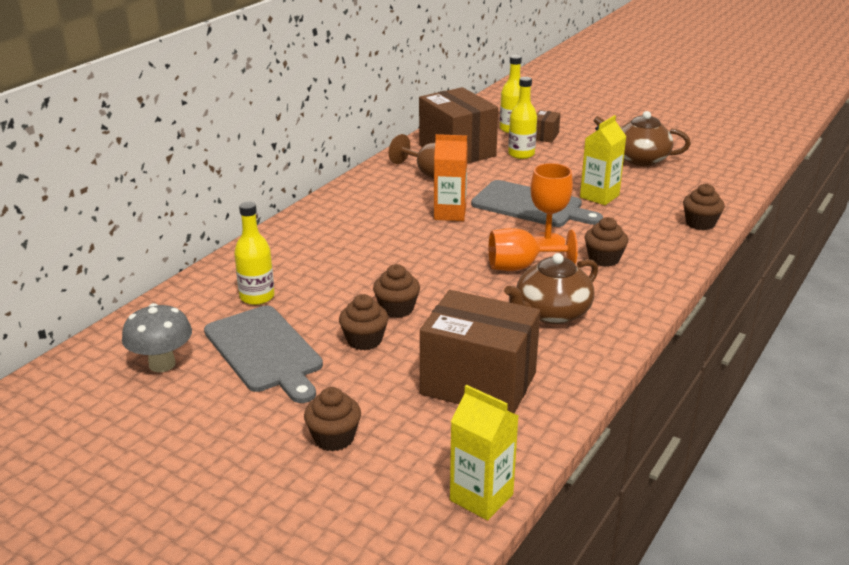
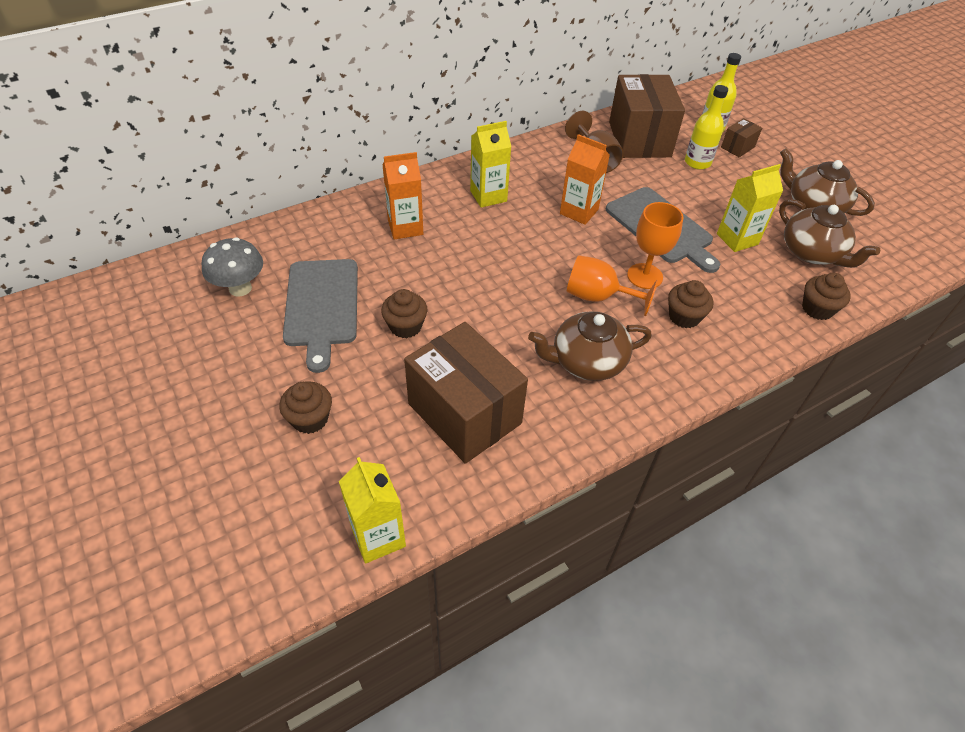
camera: 25 degrees right, 20 degrees up
yellow bottle [234,201,275,305] -> none
brown cupcake [373,264,420,318] -> none
none -> orange carton [383,152,423,240]
none -> yellow carton [470,121,511,208]
none -> brown teapot [779,199,880,268]

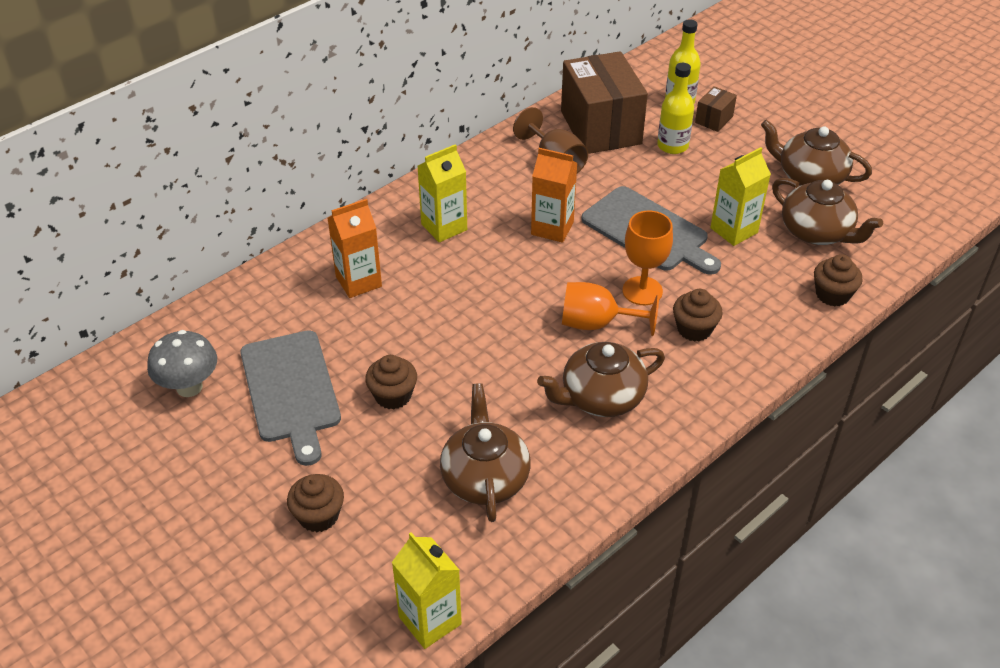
camera: 10 degrees left, 5 degrees down
brown box [404,322,528,464] -> brown teapot [440,383,531,522]

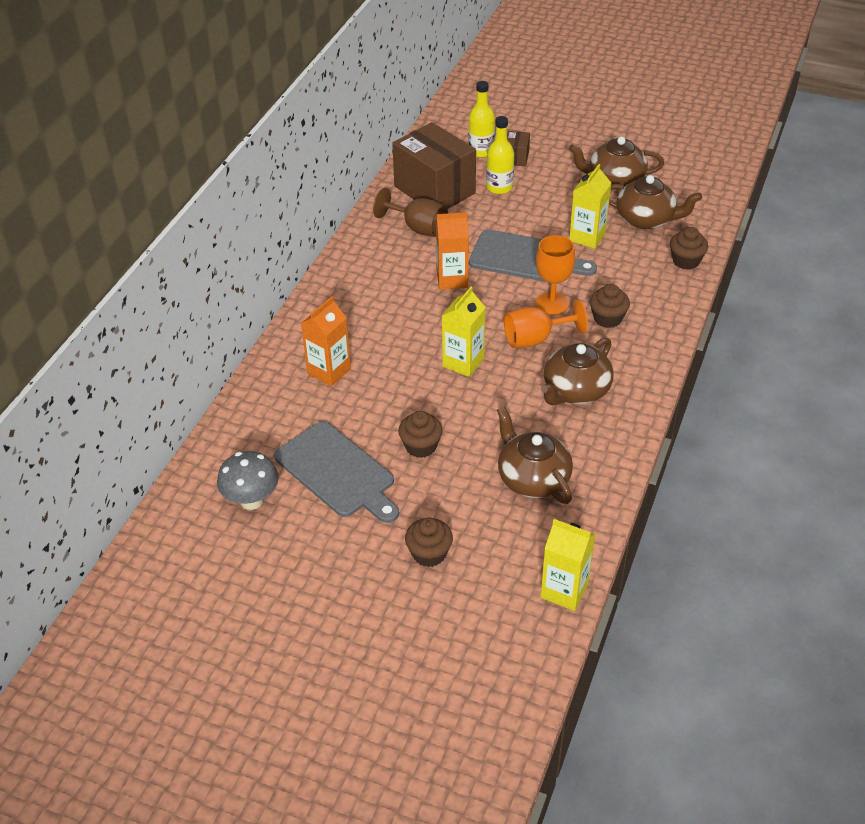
camera: 25 degrees left, 0 degrees up
yellow carton [418,144,467,242] -> yellow carton moved to [442,287,486,377]

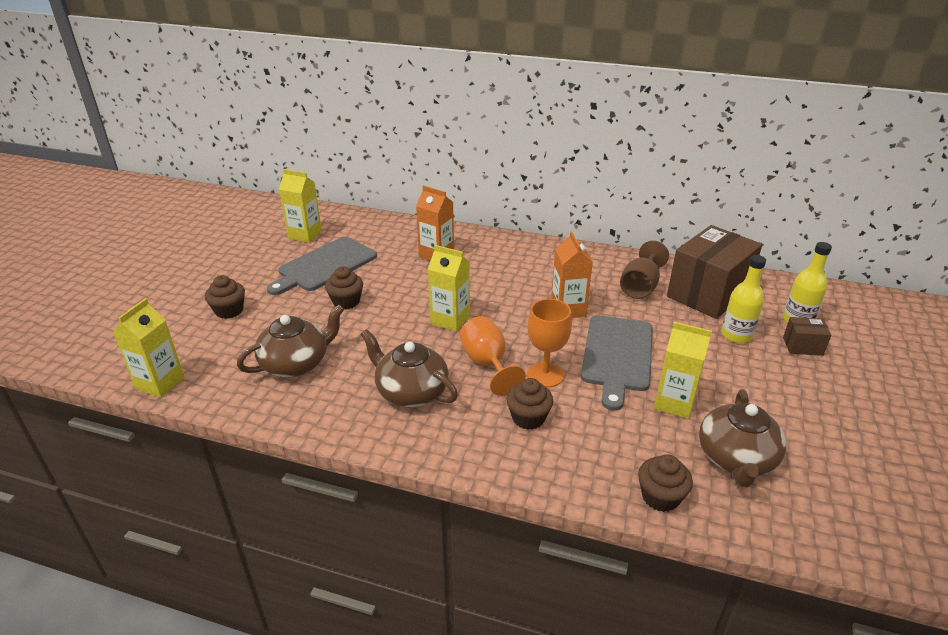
camera: 85 degrees right, 10 degrees down
grey mushroom [217,451,279,510] -> yellow carton [279,169,322,243]
brown teapot [569,136,664,190] -> none

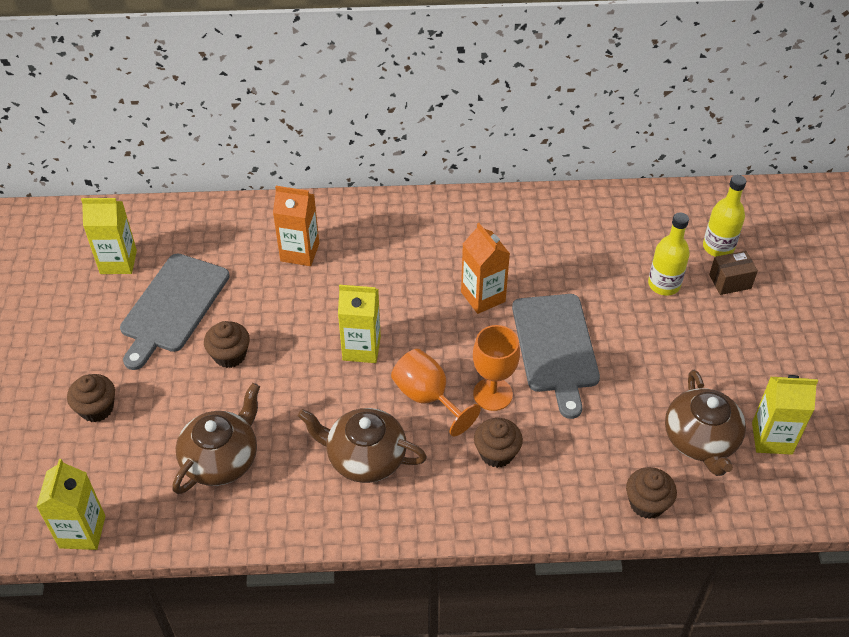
camera: 20 degrees left, 15 degrees up
brown goblet [620,241,669,299] -> none
yellow carton [654,322,712,419] -> yellow carton moved to [752,375,818,455]
brown box [667,225,762,319] -> none

